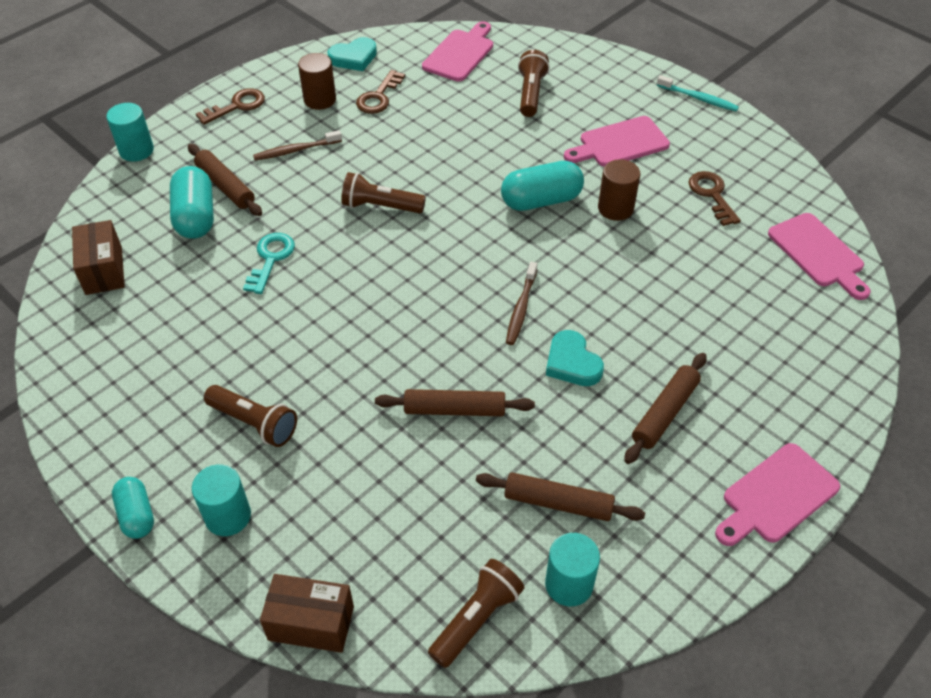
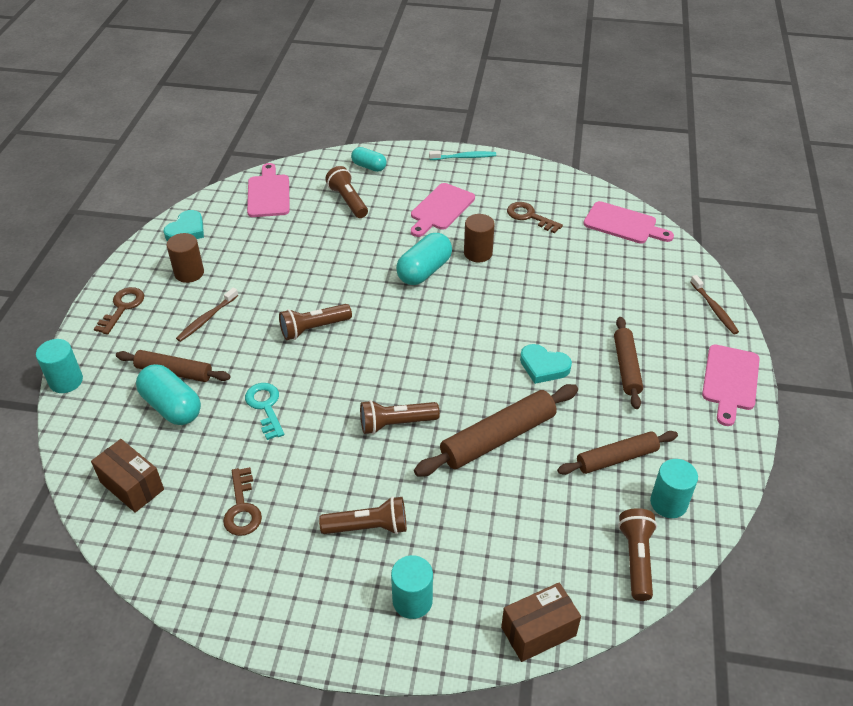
camera: 35 degrees left, 5 degrees down
turquoise capsule [112,477,154,539] -> turquoise capsule moved to [351,147,386,172]
brown key [356,70,405,114] -> brown key moved to [223,467,262,536]
brown rolling pin [375,389,535,416] -> brown rolling pin [414,384,578,477], size x1.51
brown toothbrush [506,262,537,345] -> brown toothbrush moved to [690,275,739,334]
none -> brown flashlight [360,400,440,434]

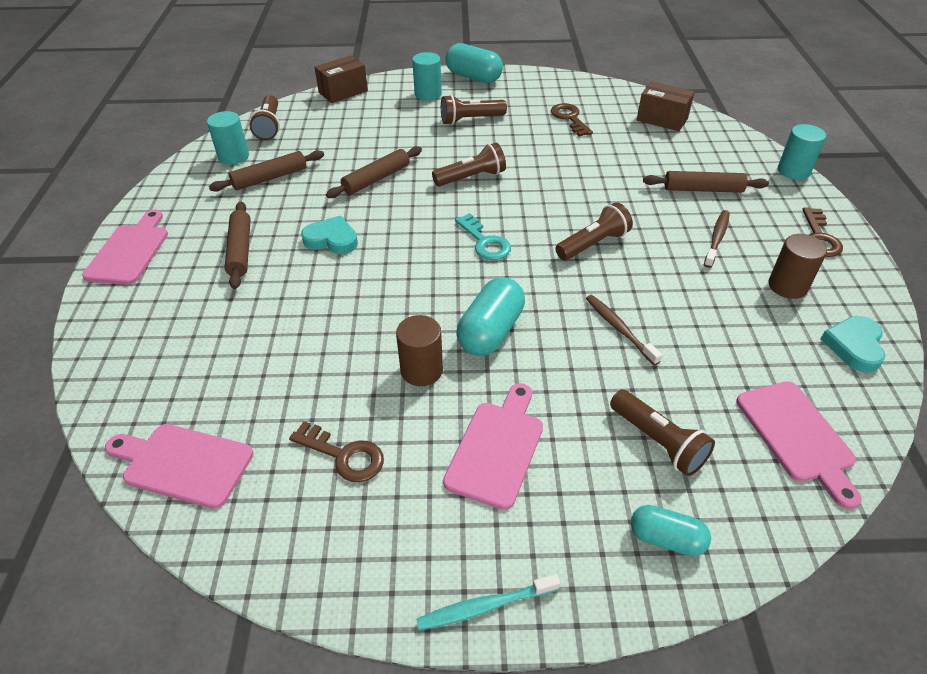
camera: 170 degrees right, 0 degrees up
turquoise capsule [136,364,201,425] -> turquoise capsule moved to [445,43,503,83]
turquoise key [245,383,284,440] -> turquoise key moved to [455,213,511,260]
brown rolling pin [414,384,578,477] -> brown rolling pin [326,146,422,198], size x0.66
brown toothbrush [690,275,739,334] -> brown toothbrush moved to [586,295,662,365]

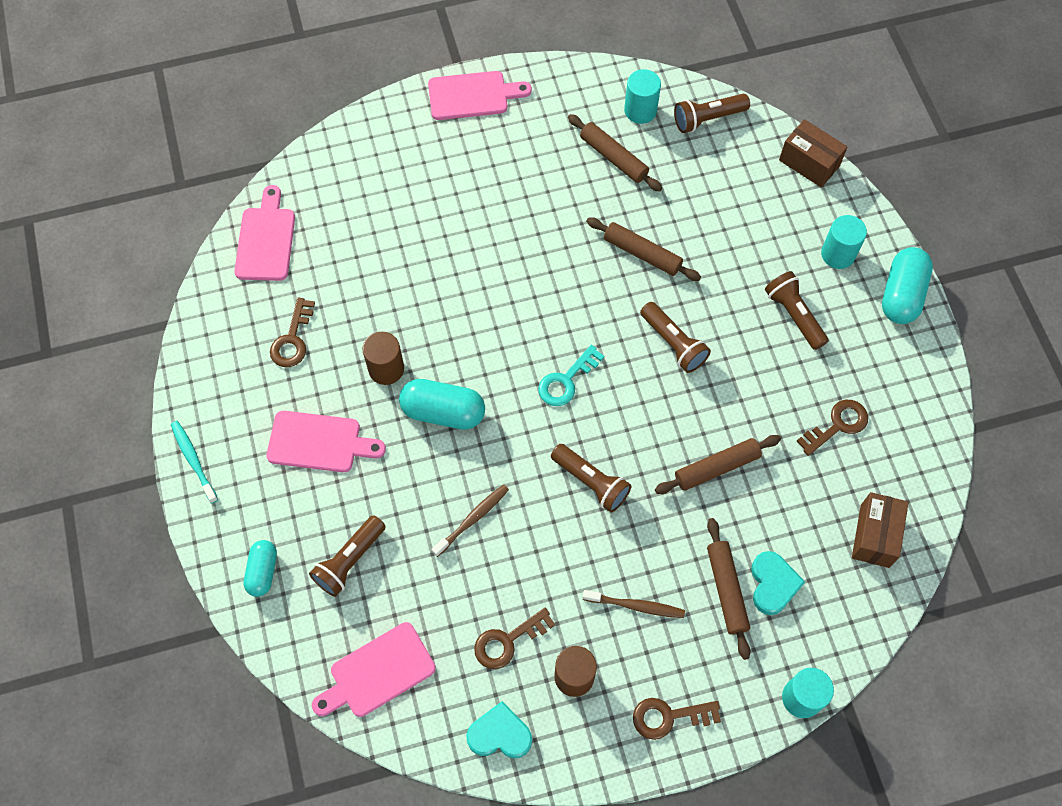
camera: 75 degrees right, 20 degrees up
brown rolling pin [225,202,251,289] -> brown rolling pin moved to [655,435,781,494]
turquoise heart [301,216,358,254] -> turquoise heart moved to [751,551,805,615]
none -> brown key [474,608,555,669]

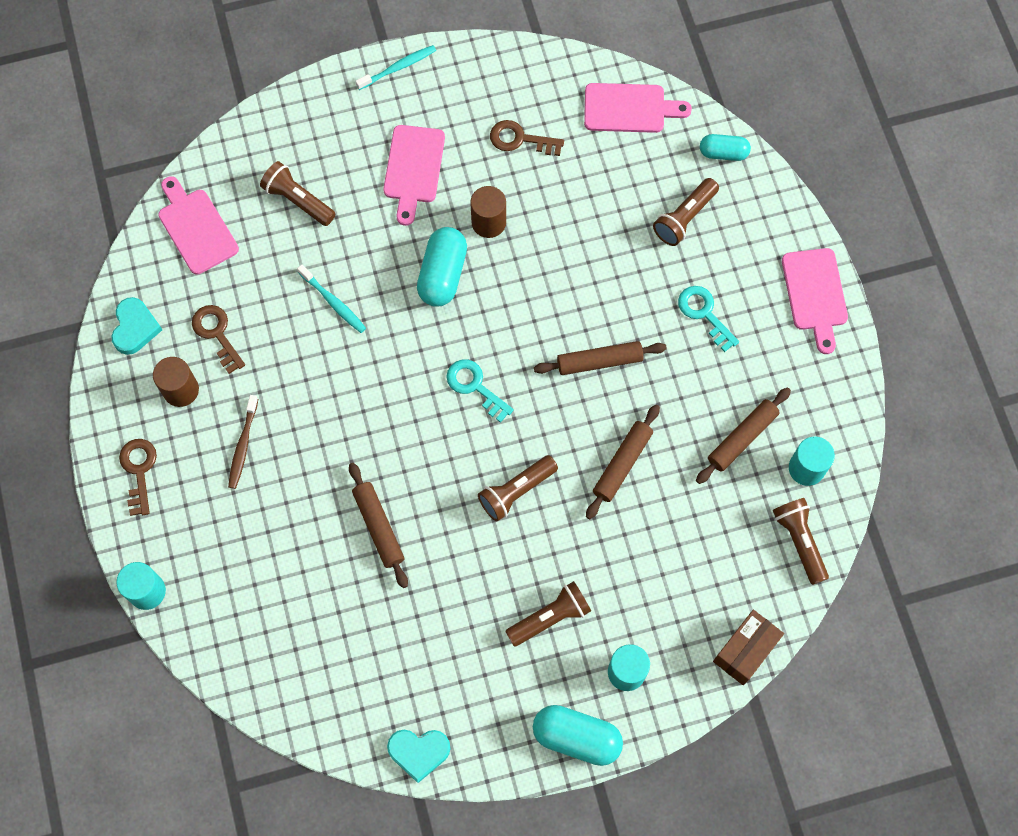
camera: 90 degrees right, 5 degrees up
turquoise capsule [244,540,277,597] -> turquoise capsule moved to [700,134,751,161]
brown toothbrush [431,484,509,557] -> turquoise toothbrush [297,264,366,333]
brown flashlight [551,444,631,513] -> brown flashlight moved to [653,178,719,246]
brown rolling pin [707,518,751,660] -> brown rolling pin moved to [534,341,667,375]
turquoise heart [751,551,805,615] -> turquoise heart moved to [387,730,451,783]
brown key [796,400,868,456] -> none
brown box [852,492,909,568] -> none
none -> turquoise key [678,286,739,352]

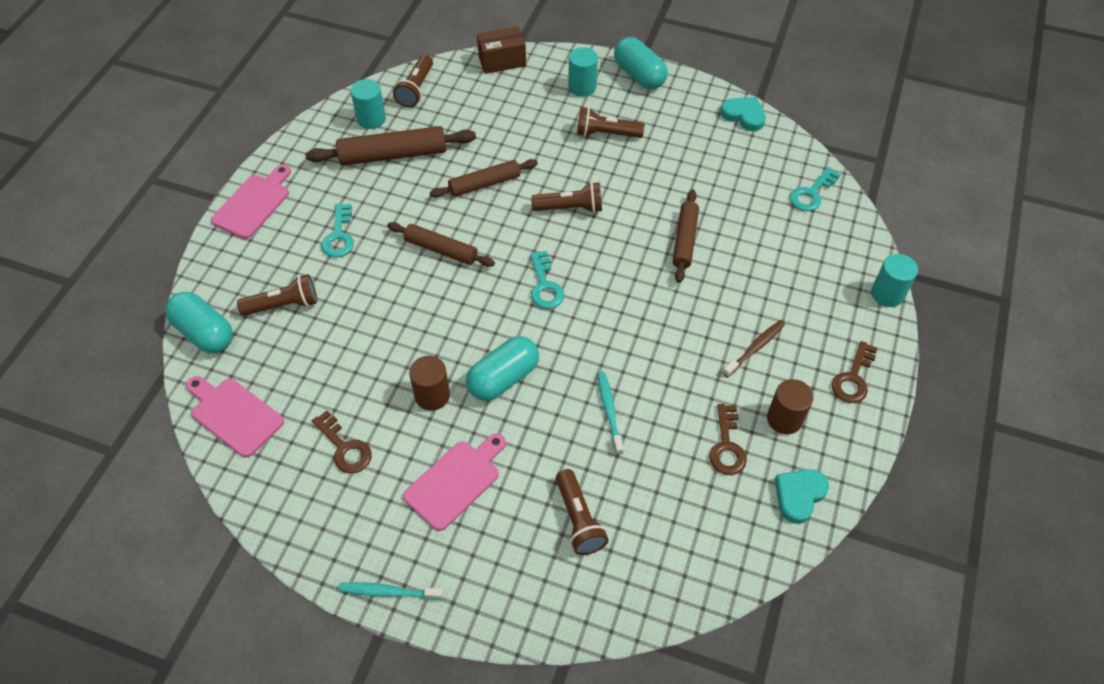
camera: 145 degrees left, 15 degrees down
pink cutting board [158,176,239,274] -> none
brown rolling pin [696,388,791,484] -> brown rolling pin [305,126,476,166], size x1.51
turquoise capsule [700,134,751,161] -> turquoise capsule [165,292,233,353], size x1.60
none -> turquoise key [790,167,841,211]

